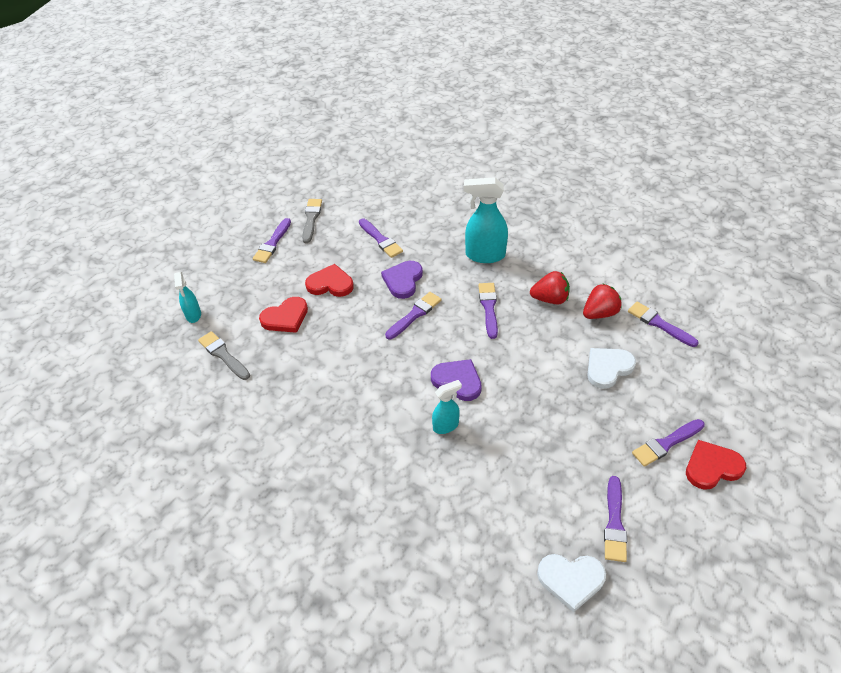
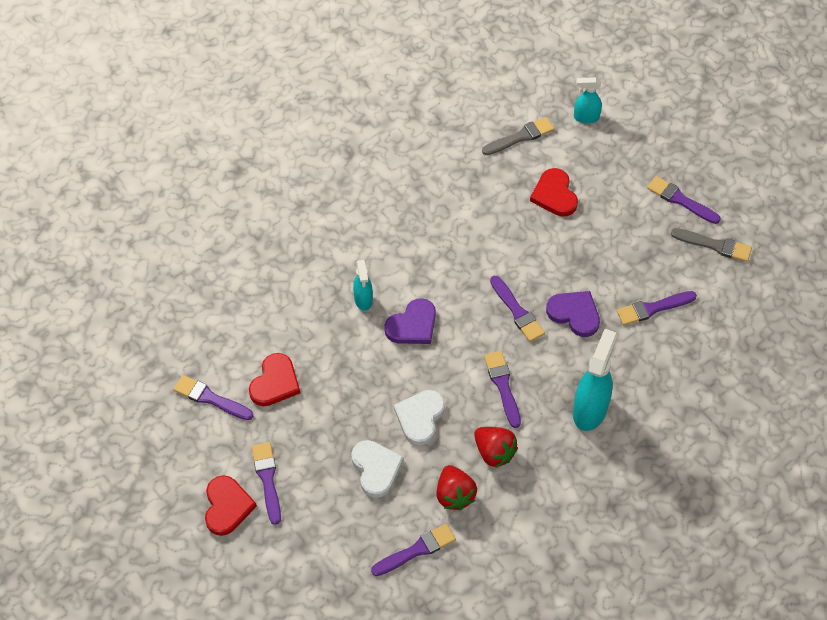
camera: 105 degrees right, 10 degrees up
red heart [305,264,354,297] -> red heart moved to [249,353,300,406]
purple brush [478,283,498,339] -> purple brush turned 120 degrees counterclockwise [484,351,521,428]
red strawberry [530,271,570,304] -> red strawberry turned 60 degrees counterclockwise [474,427,518,468]
white heart [537,554,606,613] -> white heart moved to [394,390,445,445]

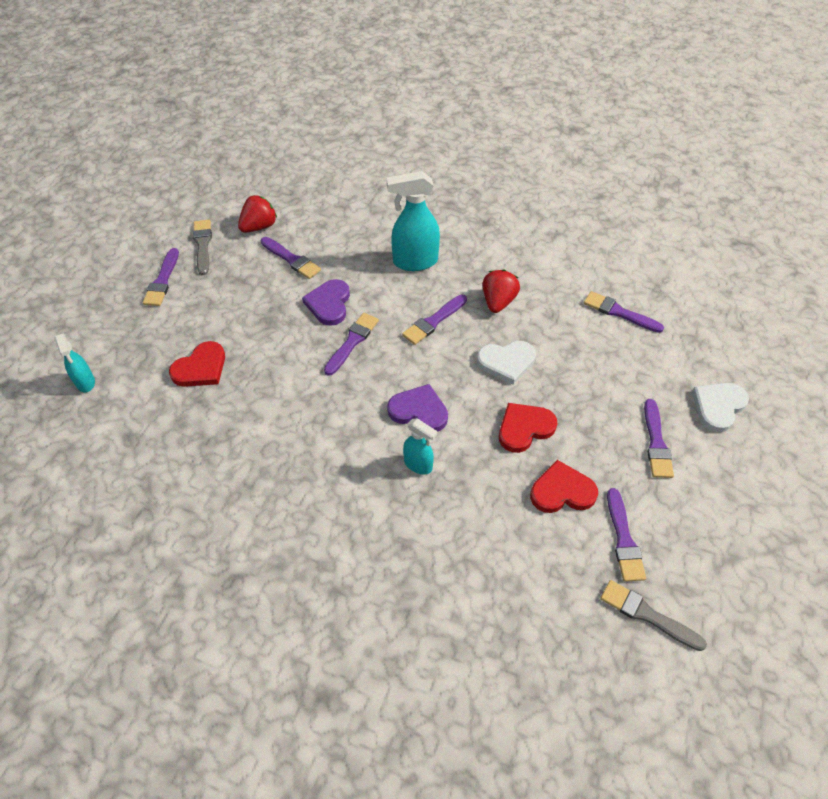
camera: 120 degrees left, 5 degrees down
red heart [205,475,257,536] -> red heart moved to [499,403,557,453]
purple brush [252,442,281,525] -> purple brush turned 45 degrees counterclockwise [644,399,674,478]
white heart [351,440,404,498] -> white heart moved to [692,383,749,432]
turquoise spray bottle [353,260,373,311] -> turquoise spray bottle turned 75 degrees clockwise [403,418,437,474]
red strawberry [436,465,477,510] -> red strawberry moved to [238,195,277,233]
grey brush [482,117,555,155] -> grey brush moved to [600,580,707,651]

